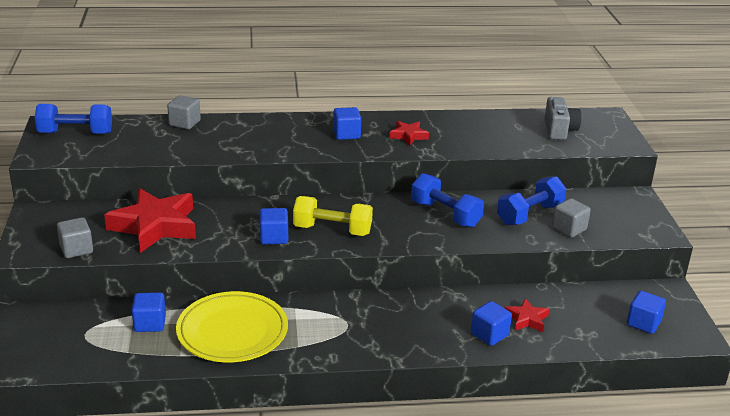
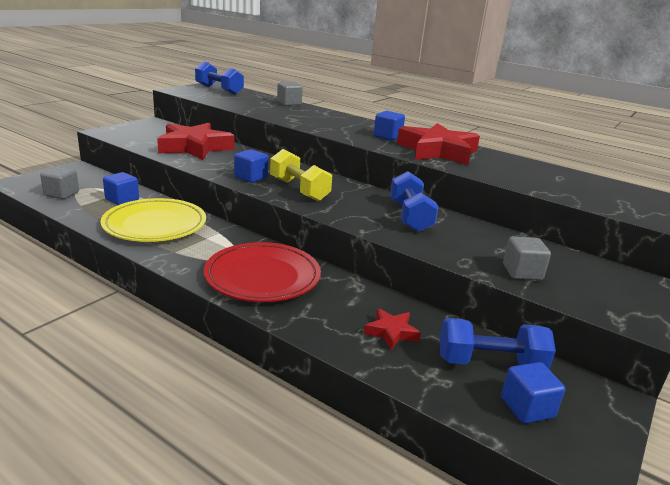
camera: 40 degrees right, 5 degrees down
grey cube [57,217,93,258] -> grey cube moved to [40,167,79,199]
red star [389,121,429,145] -> red star [397,123,480,165], size x2.11
blue cube [471,301,512,346] -> none
blue dumbbell [497,176,566,225] -> blue dumbbell moved to [440,318,556,369]
grey camera [545,97,581,140] -> none
none -> red plate [204,242,321,302]

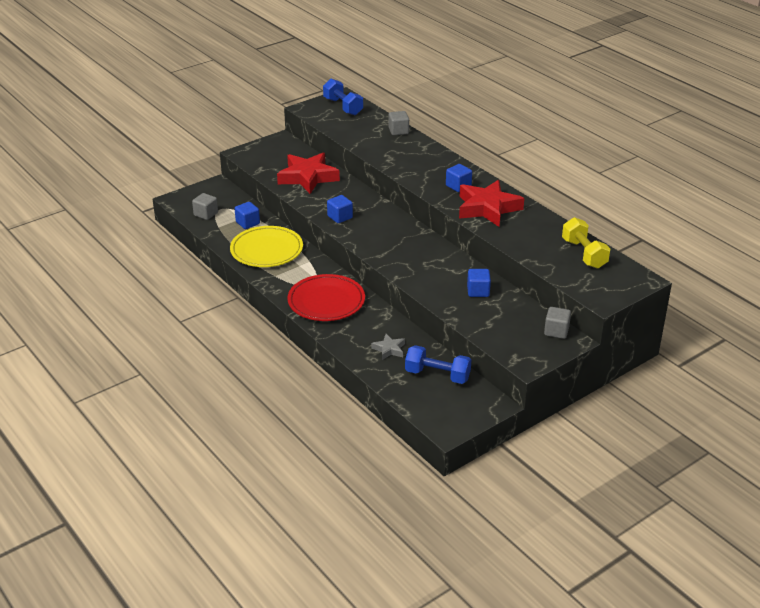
camera: 20 degrees right, 10 degrees up
yellow dumbbell [270,149,332,201] -> yellow dumbbell moved to [562,217,610,269]
red star [364,308,421,350] -> grey star [371,334,405,360]
blue dumbbell [390,171,439,232] -> none
blue cube [501,362,566,424] -> blue cube moved to [467,269,491,297]
grey cube [503,236,551,281] -> grey cube moved to [544,307,571,339]

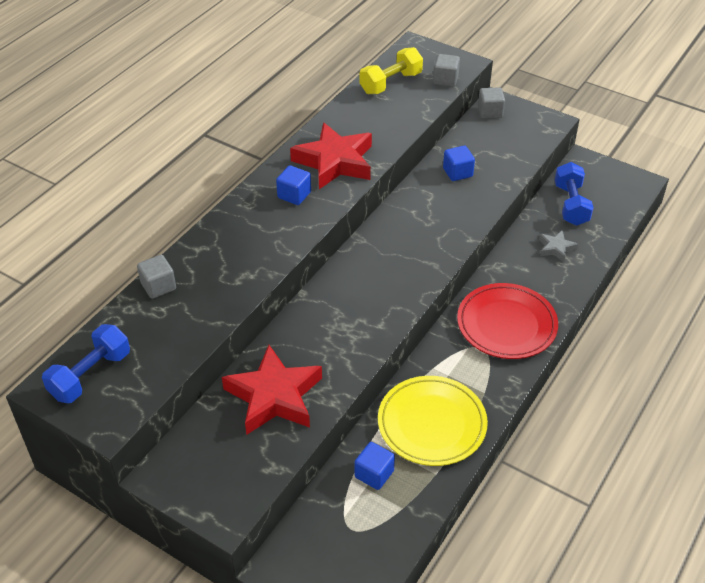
camera: 110 degrees left, 10 degrees up
grey cube [192,193,218,220] -> grey cube moved to [433,54,460,87]
blue cube [327,195,353,223] -> none

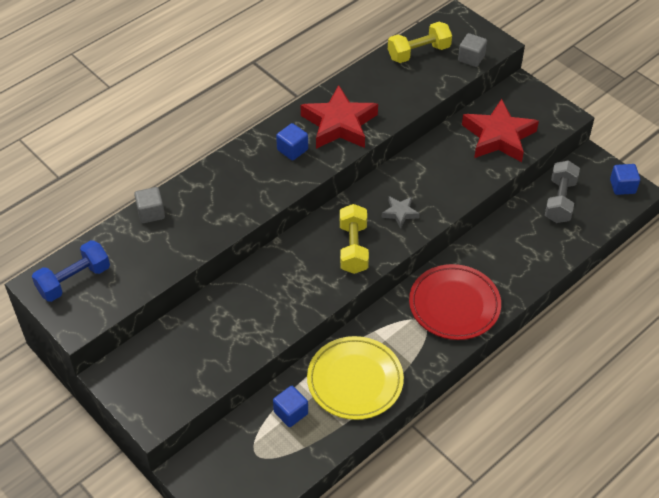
camera: 15 degrees right, 5 degrees up
red star [222,345,322,435] -> red star moved to [462,99,539,162]
blue cube [443,146,475,181] -> blue cube moved to [610,164,640,195]
grey cube [478,87,505,119] -> none
grey star [539,230,578,262] -> grey star moved to [381,196,420,229]
blue dumbbell [555,162,593,226] -> grey dumbbell [545,160,580,223]
none -> yellow dumbbell [340,204,369,274]

